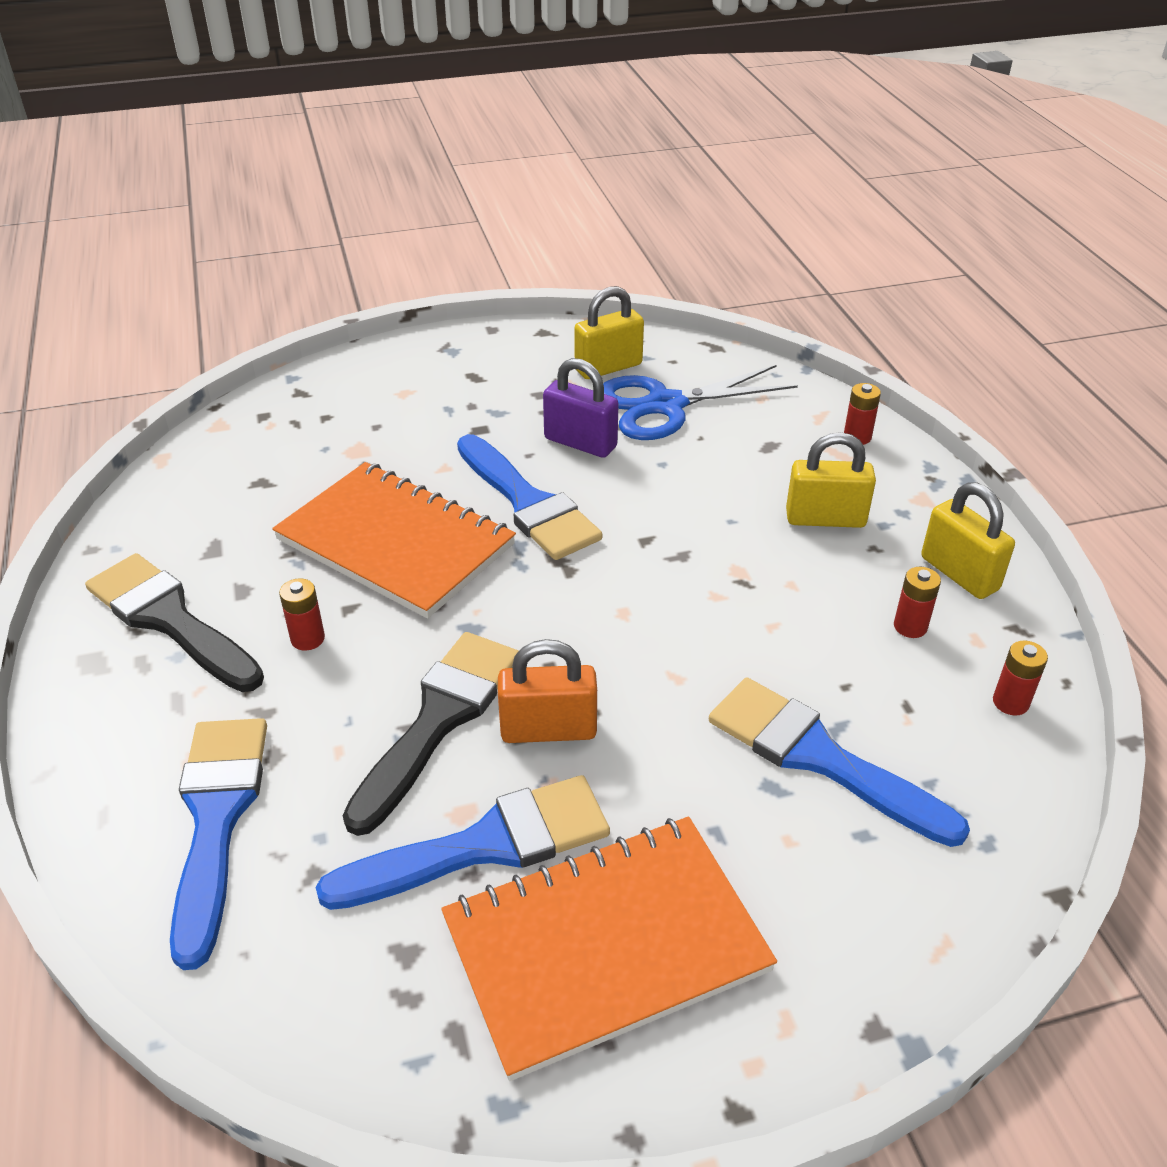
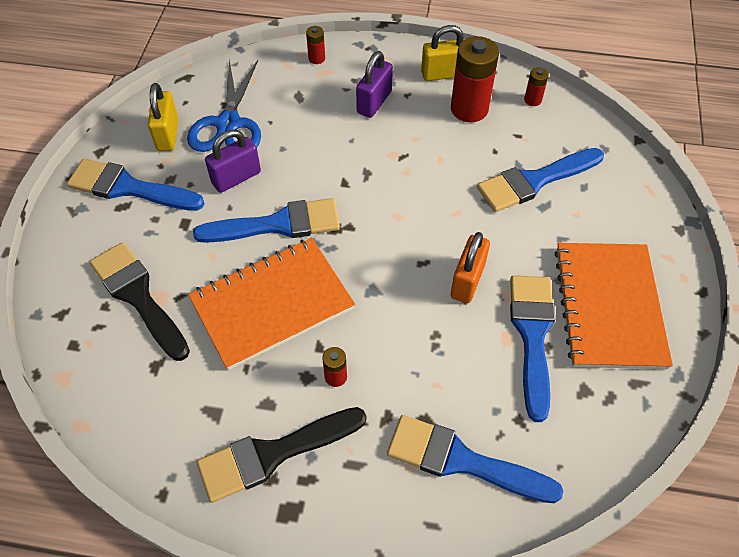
camera: 65 degrees left, 15 degrees up
black brush [343,632,519,836] -> black brush moved to [90,242,190,361]
yellow padlock [786,432,876,528] -> purple padlock [356,51,393,118]
red battery [894,567,941,638] -> red battery [451,36,499,122], size x2.13
none -> blue brush [67,158,205,211]

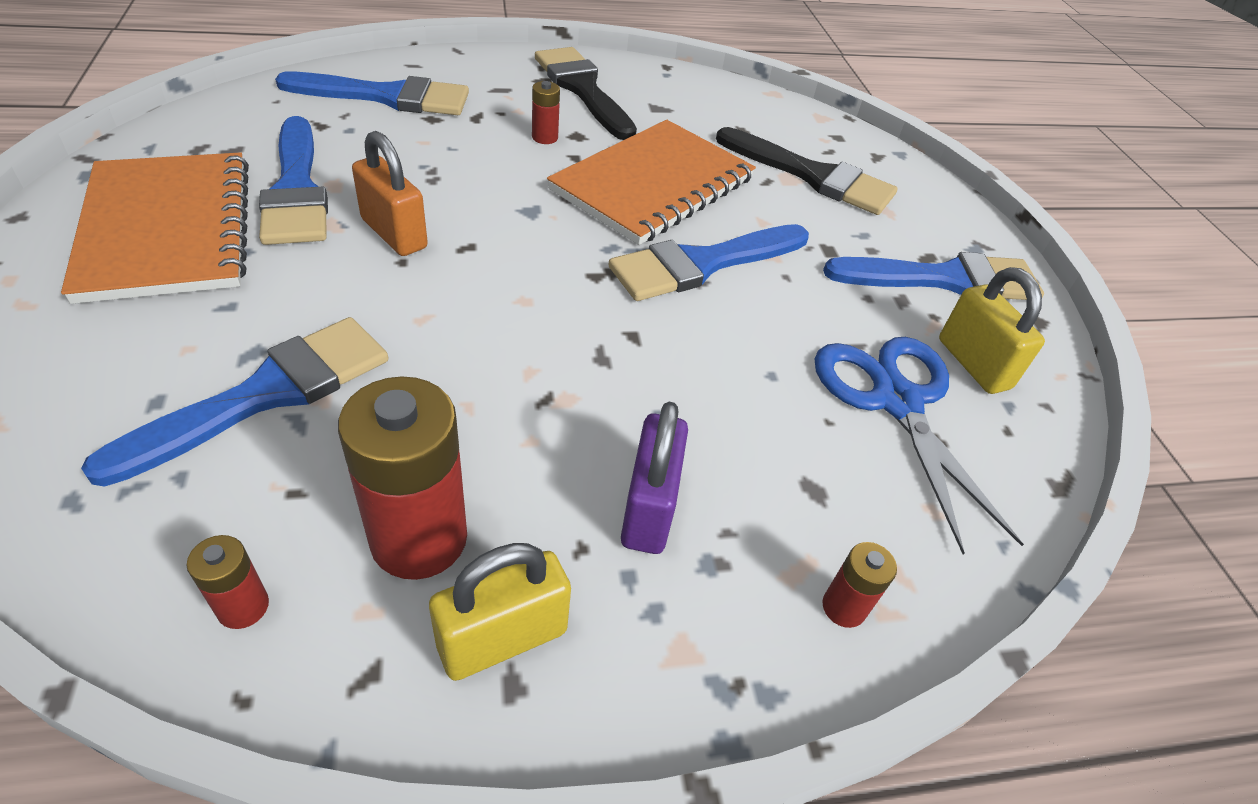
camera: 155 degrees right, 10 degrees down
black brush [197,407,366,503] -> black brush turned 75 degrees counterclockwise [535,47,637,140]
purple padlock [205,130,261,193] -> none
orange padlock [451,232,490,303] -> orange padlock turned 45 degrees counterclockwise [352,131,428,256]

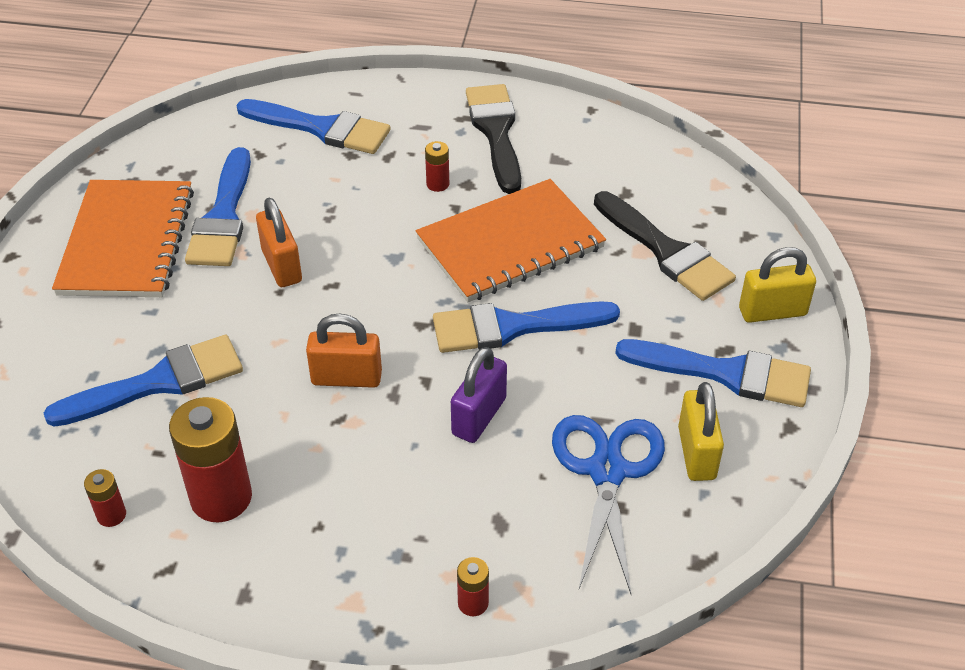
camera: 25 degrees right, 0 degrees up
yellow padlock [429,543,571,681] -> yellow padlock moved to [739,247,816,323]
purple padlock [621,402,688,554] -> purple padlock moved to [451,347,507,443]
none -> orange padlock [306,314,382,388]

